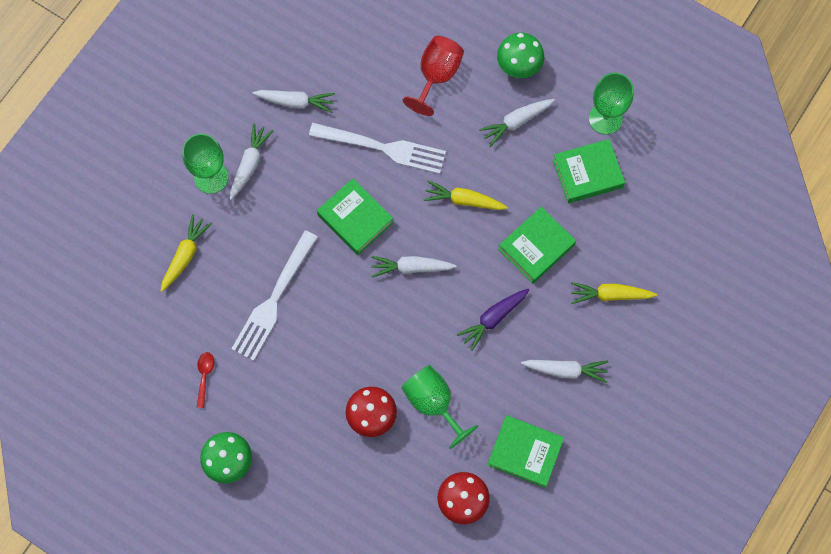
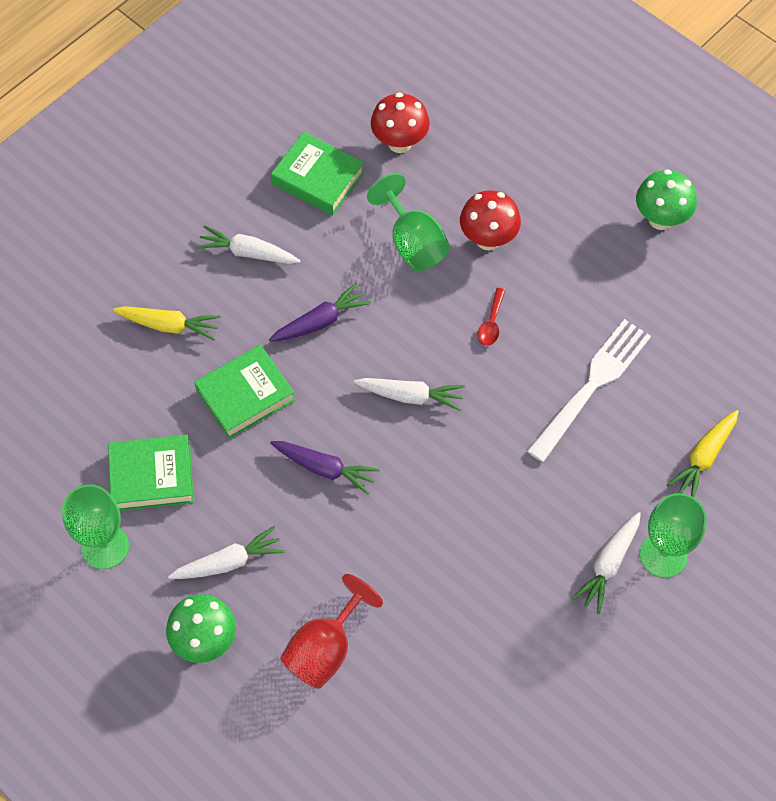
camera: 170 degrees left, 10 degrees down
red spoon [197,352,214,408] -> red spoon moved to [478,288,505,346]
white carrot [252,90,335,113] -> none
white fork [309,123,446,174] -> none
green book [317,178,393,255] -> none
yellow carrot [424,180,508,210] -> purple carrot [270,441,380,495]

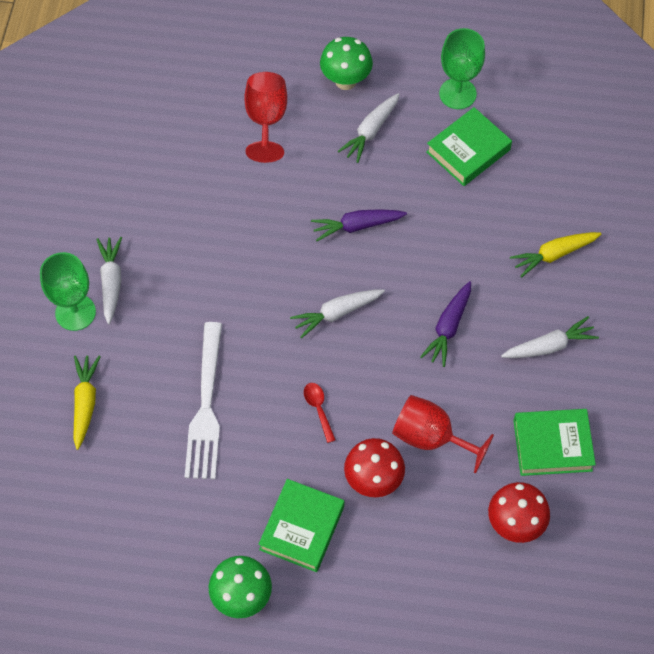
camera: 145 degrees right, 0 degrees up
green book [194,345,295,439] -> green book moved to [258,479,344,572]
green goblet [367,173,450,271] -> red goblet [392,395,494,474]

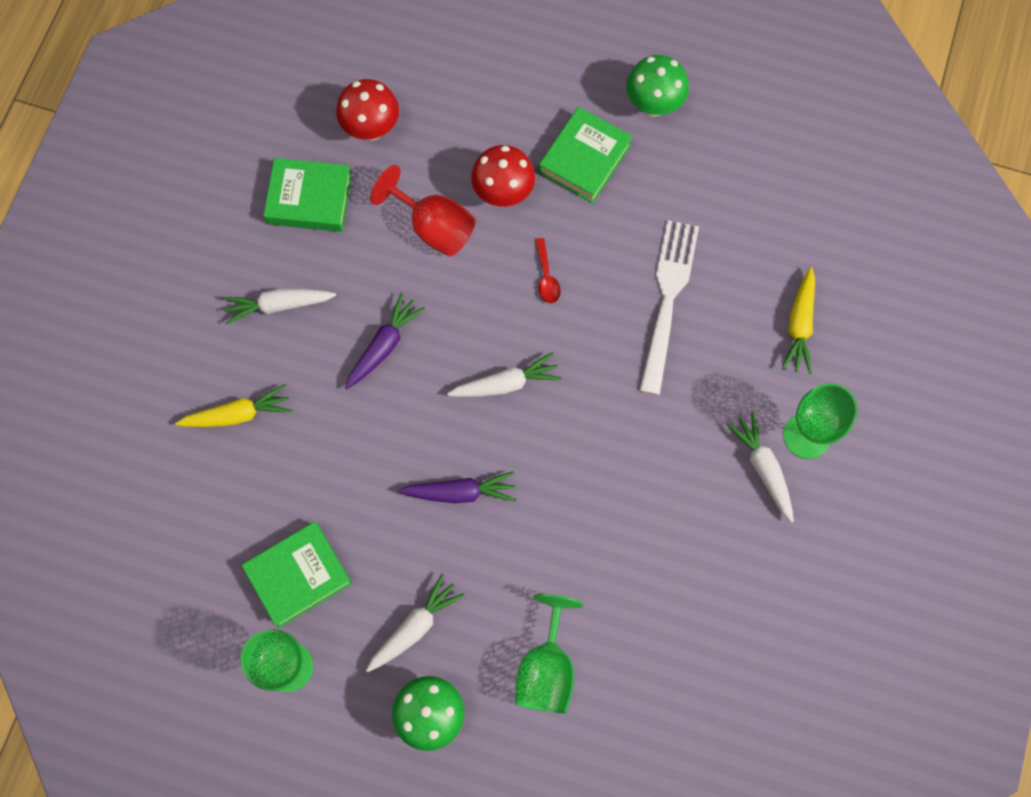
camera: 170 degrees left, 10 degrees up
white carrot [96,237,122,324] -> white carrot turned 150 degrees clockwise [726,412,794,523]
red goblet [244,72,287,163] -> green goblet [515,594,583,713]

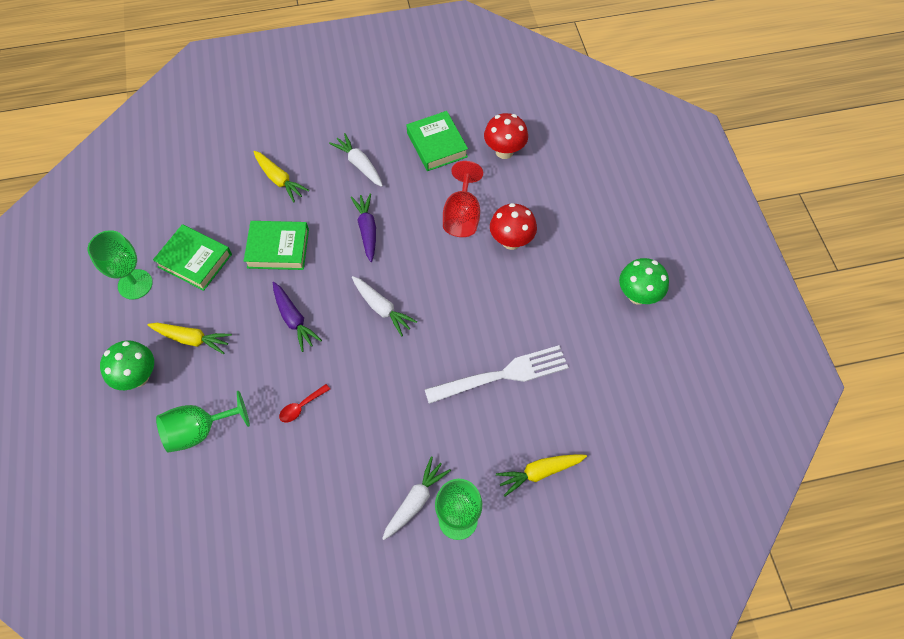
camera: 60 degrees right, 10 degrees down
purple carrot [345,293,425,389] -> purple carrot turned 105 degrees counterclockwise [351,193,376,262]
white carrot [366,574,465,672] -> yellow carrot [148,323,232,354]
red spoon [535,238,561,303] -> red spoon moved to [279,384,330,423]
green book [539,107,633,203] -> green book moved to [244,221,309,270]

